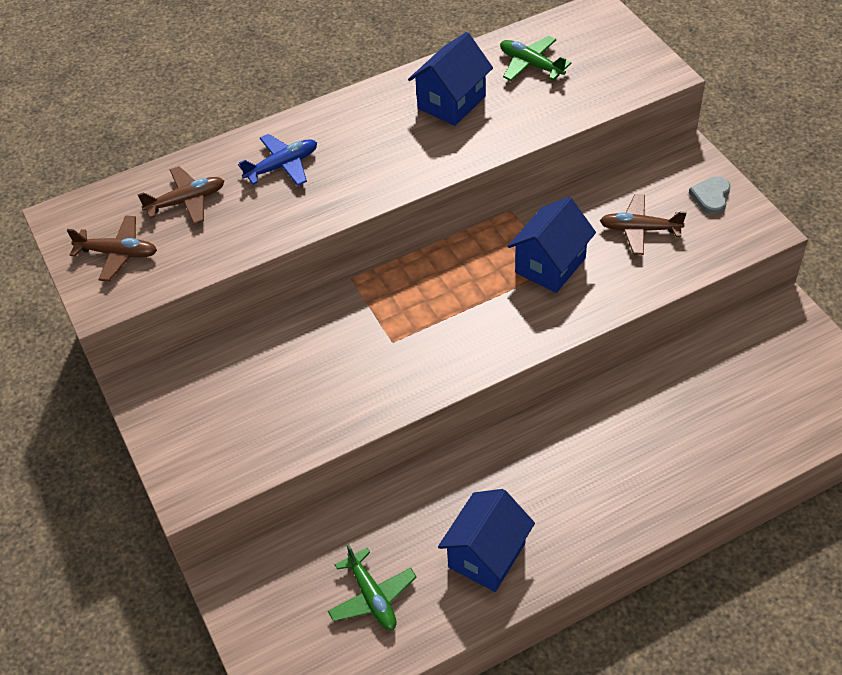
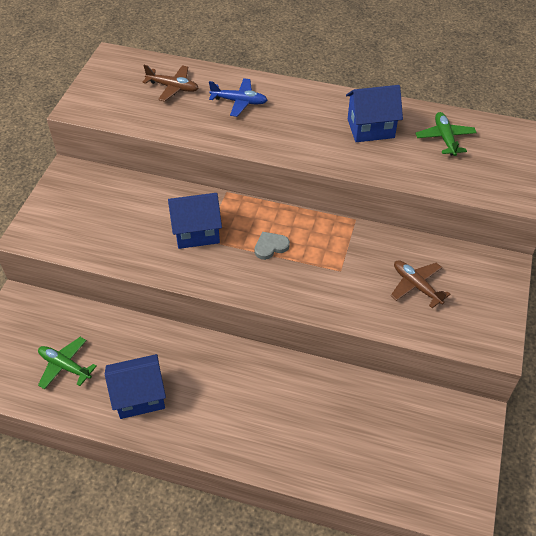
camera: 40 degrees right, 0 degrees up
brown plane [67,215,157,281] -> none
green plane [328,543,417,630] -> green plane turned 105 degrees clockwise [38,337,97,389]
blue house [507,197,596,293] -> blue house moved to [168,193,222,249]
grey heart [689,176,730,215] -> grey heart moved to [254,232,290,260]

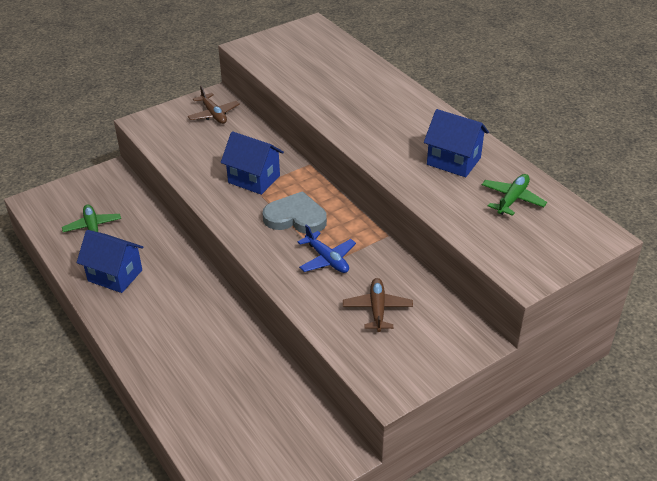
camera: 40 degrees right, 10 degrees down
brown plane [142,65,199,102] -> brown plane moved to [188,85,240,124]
blue plane [209,78,267,117] -> blue plane moved to [298,224,356,273]
grey heart [254,232,290,260] -> grey heart [263,191,327,234], size x1.74

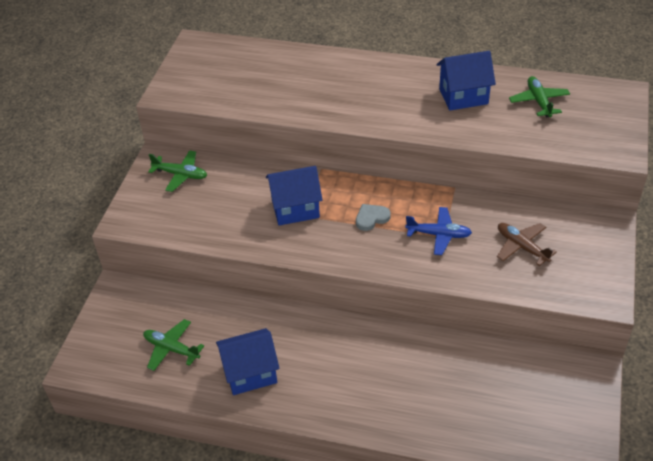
camera: 40 degrees left, 5 degrees up
brown plane [188,85,240,124] -> green plane [148,150,207,192]
grey heart [263,191,327,234] -> grey heart [356,204,390,231], size x0.57

